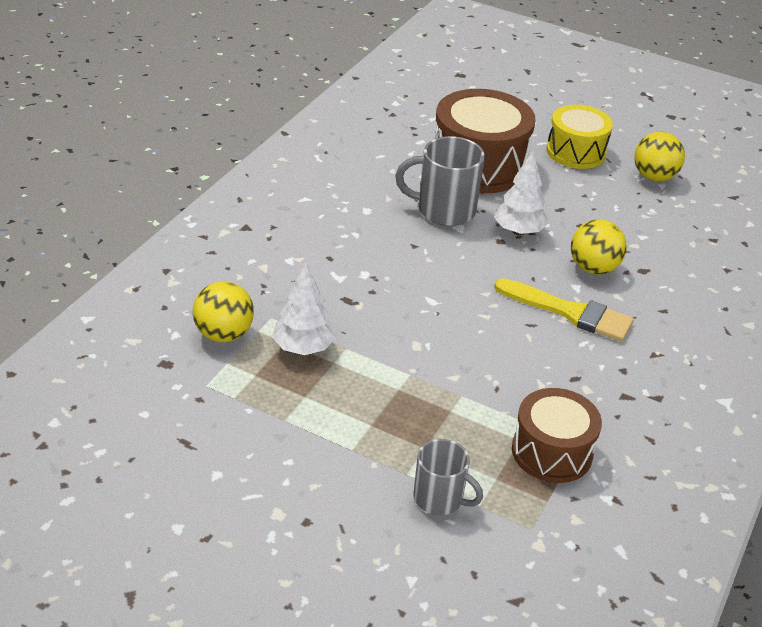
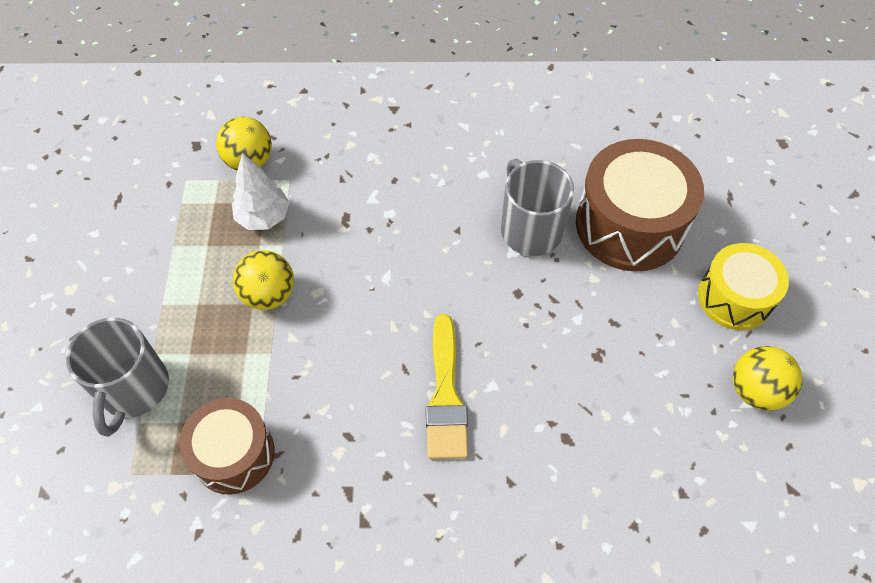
camera: 65 degrees right, 20 degrees up
grey mug [414,439,483,515] -> grey mug [66,317,169,436], size x1.54
white tree [494,151,548,236] -> none
yellow ball [571,219,627,275] -> yellow ball moved to [233,250,294,310]

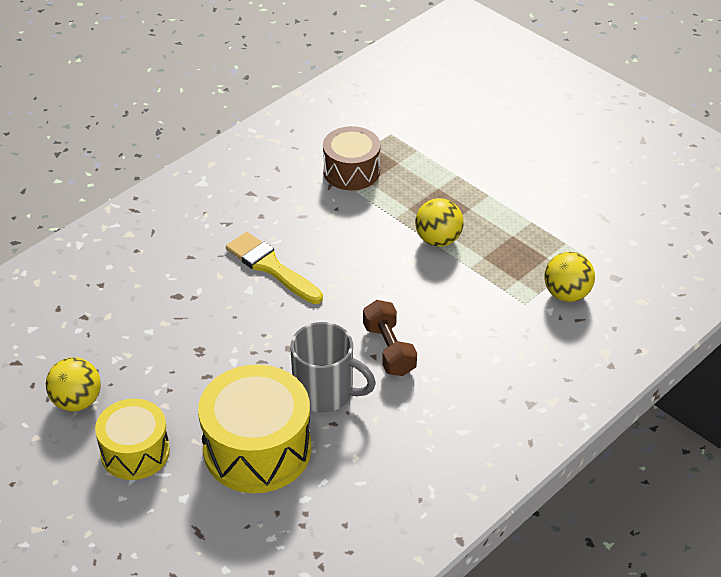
camera: 135 degrees right, 15 degrees down
grey mug [66,317,169,436] -> none
white tree [232,153,289,230] -> none
brown drum [576,139,704,272] -> yellow drum [198,365,311,493]
none -> brown dumbbell [363,300,417,376]

